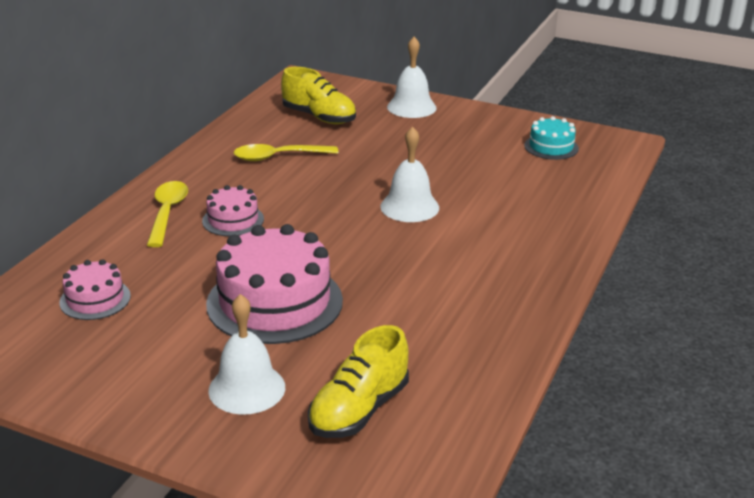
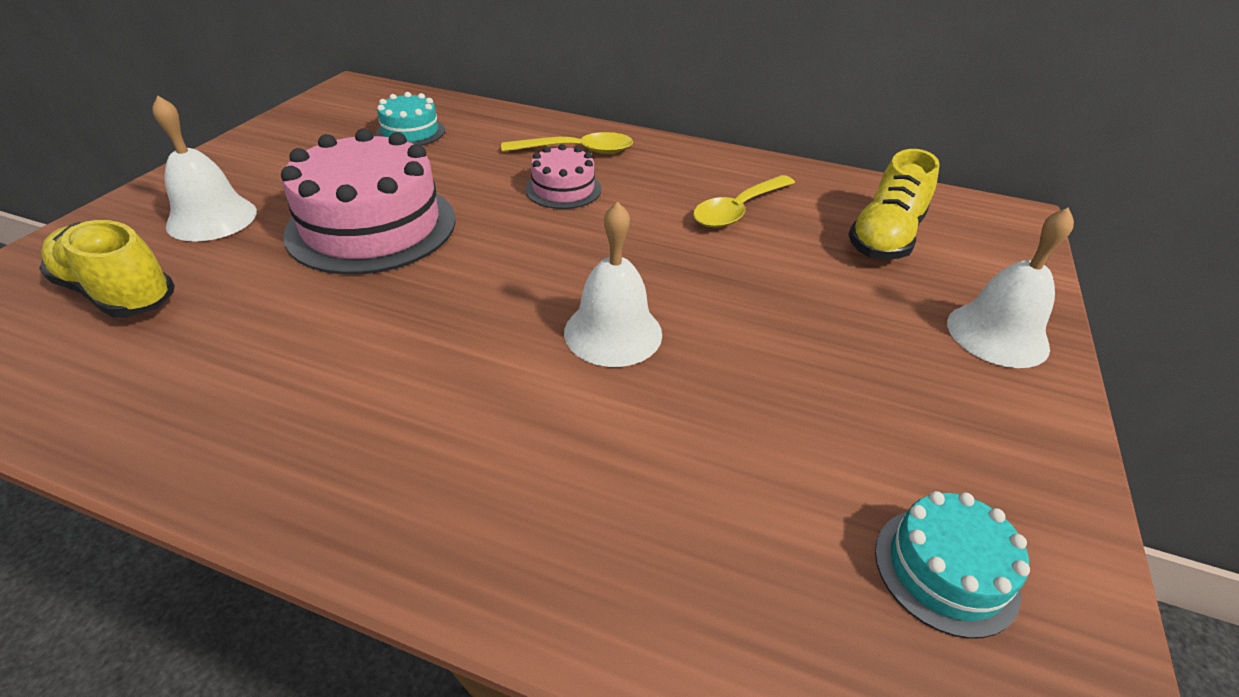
camera: 85 degrees right, 10 degrees up
pink cake [59,259,131,320] -> turquoise cake [375,92,445,146]
yellow spoon [234,144,338,161] -> yellow spoon turned 120 degrees counterclockwise [693,175,795,228]

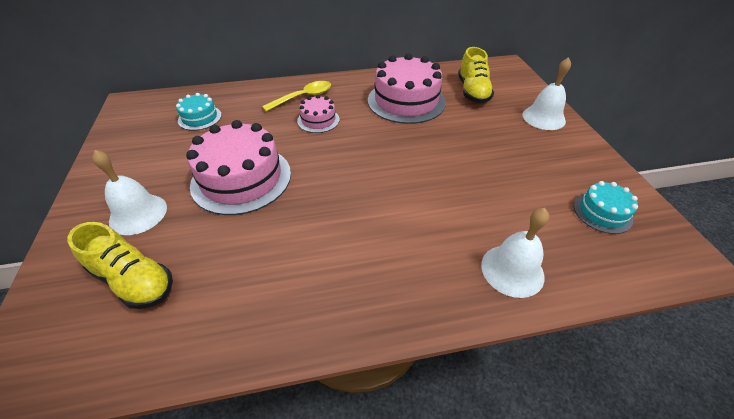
camera: 30 degrees left, 5 degrees up
yellow shoe [39,220,175,318] -> yellow shoe turned 150 degrees counterclockwise [67,222,173,309]
white bell [564,202,662,367] -> white bell moved to [481,208,549,298]
yellow spoon [693,175,795,228] -> pink cake [368,53,446,124]

